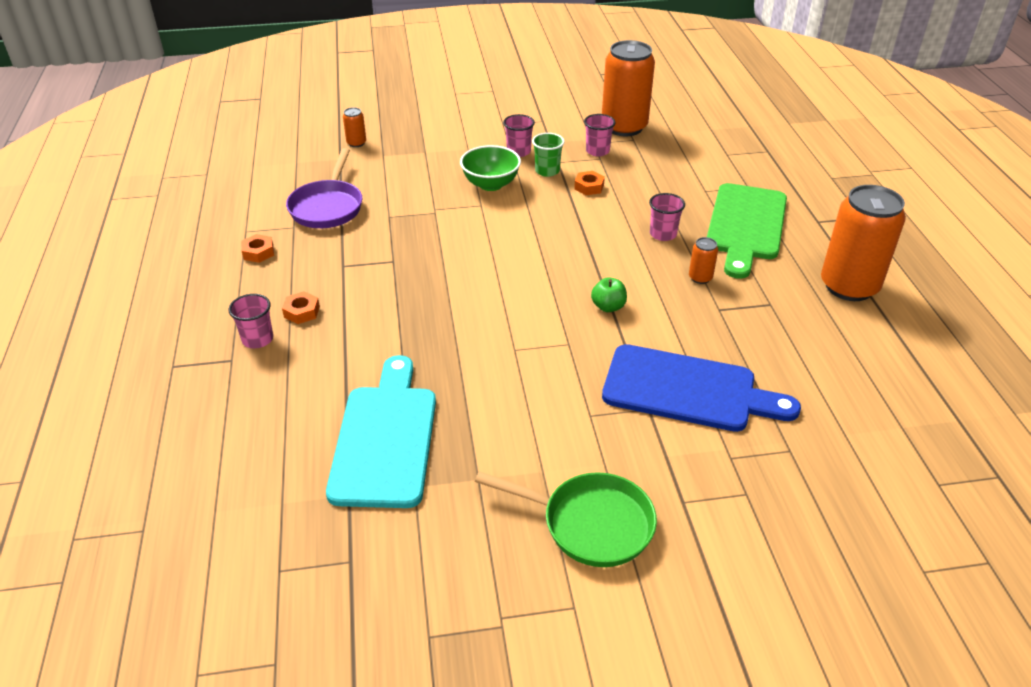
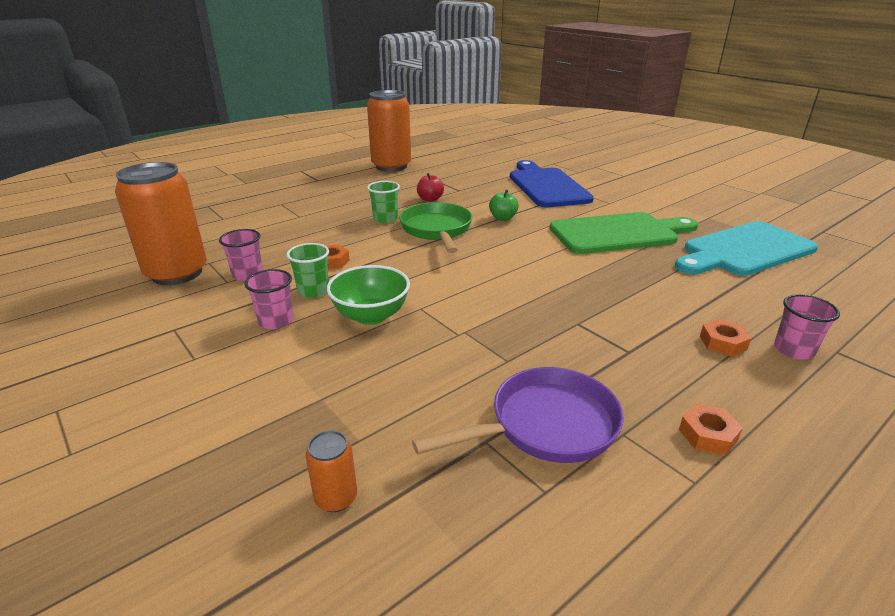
camera: 120 degrees left, 10 degrees down
green pan [475,471,657,567] -> green pan moved to [399,202,472,253]
pink cup [649,193,685,241] -> green cup [367,181,400,223]
orange can [689,237,718,284] -> red apple [417,173,444,202]
green cutting board [707,183,787,279] -> green cutting board moved to [550,212,698,254]

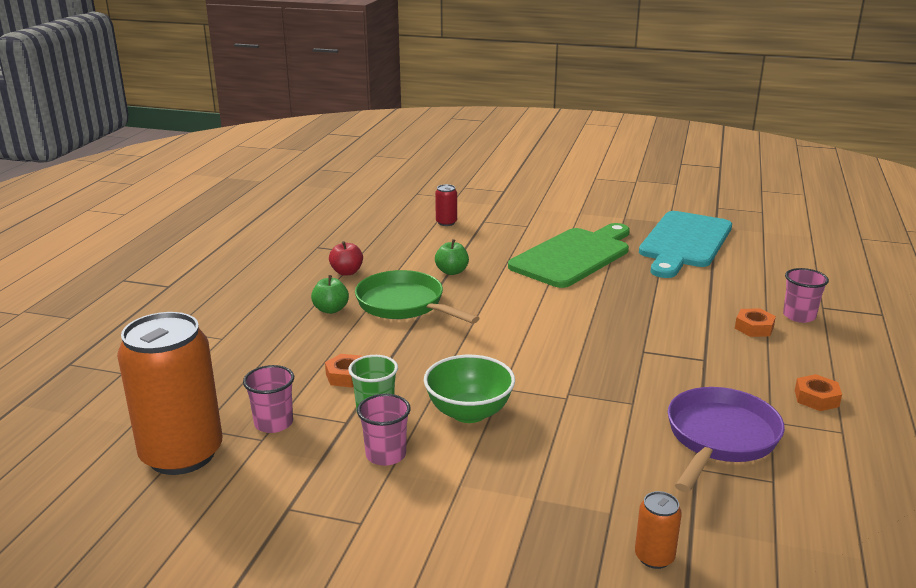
camera: 35 degrees left, 5 degrees down
orange can [367,90,411,172] -> none
green cup [367,181,400,223] -> green apple [311,275,349,314]
blue cutting board [510,160,594,207] -> red can [435,184,457,226]

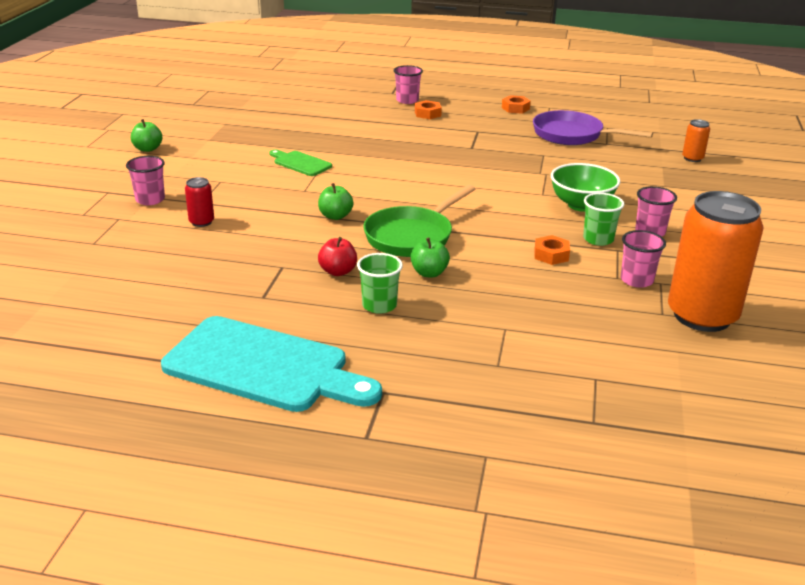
camera: 95 degrees left, 5 degrees up
green cutting board [508,223,630,288] -> green cutting board [269,150,332,176], size x0.47
turquoise cutting board [639,211,732,278] -> turquoise cutting board moved to [161,316,382,412]
none -> pink cup [126,156,165,205]
none -> green apple [131,119,162,152]
none -> green cup [357,253,403,314]

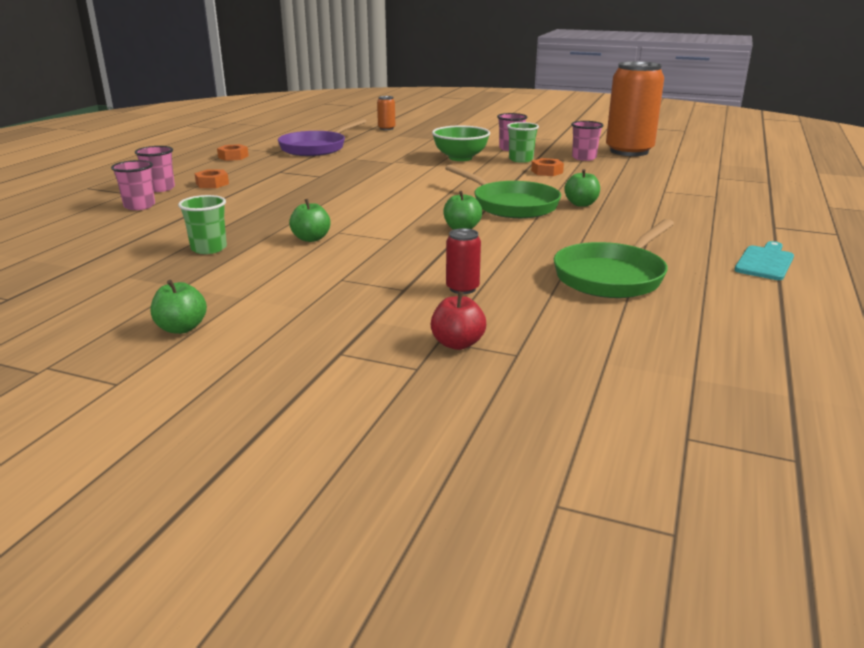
camera: 80 degrees left, 5 degrees down
pink cup [126,156,165,205] -> pink cup moved to [111,160,155,210]
turquoise cutting board [161,316,382,412] -> turquoise cutting board [734,241,794,280], size x0.47
green cutting board [269,150,332,176] -> green apple [289,199,331,242]
red apple [318,237,357,276] -> red apple moved to [431,292,486,350]
green cup [357,253,403,314] -> green cup moved to [178,195,227,254]
none -> green pan [554,219,674,298]

